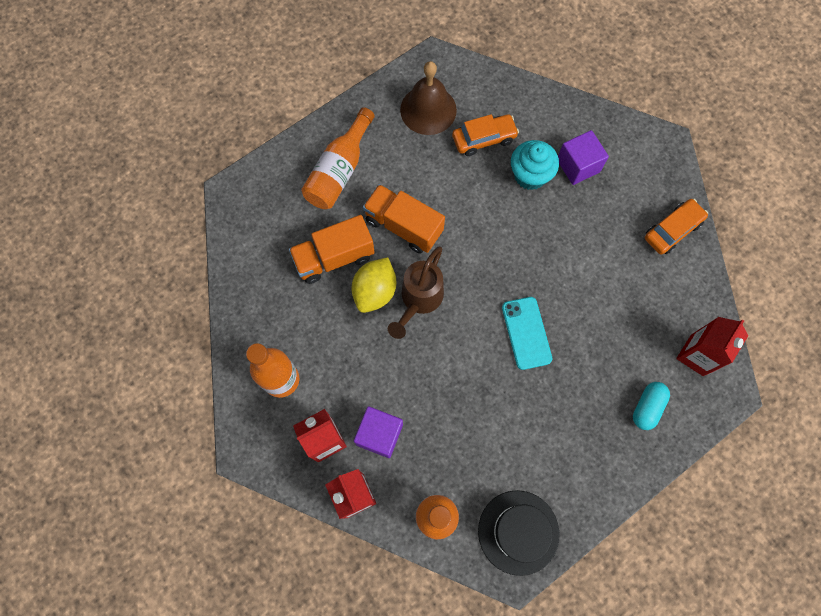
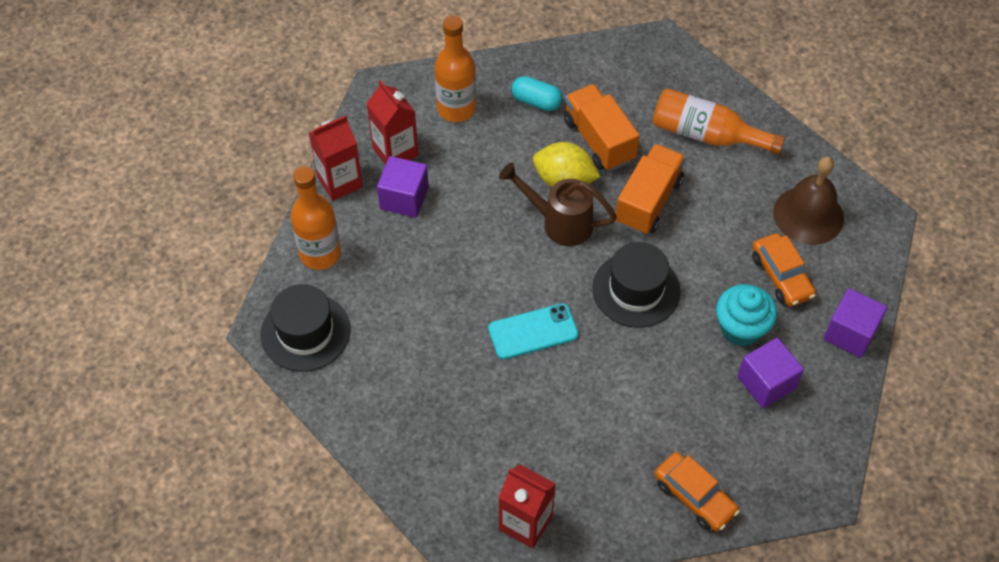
camera: 85 degrees right, 15 degrees down
turquoise capsule [633,382,670,430] -> turquoise capsule moved to [512,76,562,111]
none -> black hat [592,242,681,328]
none -> purple cube [823,288,887,358]

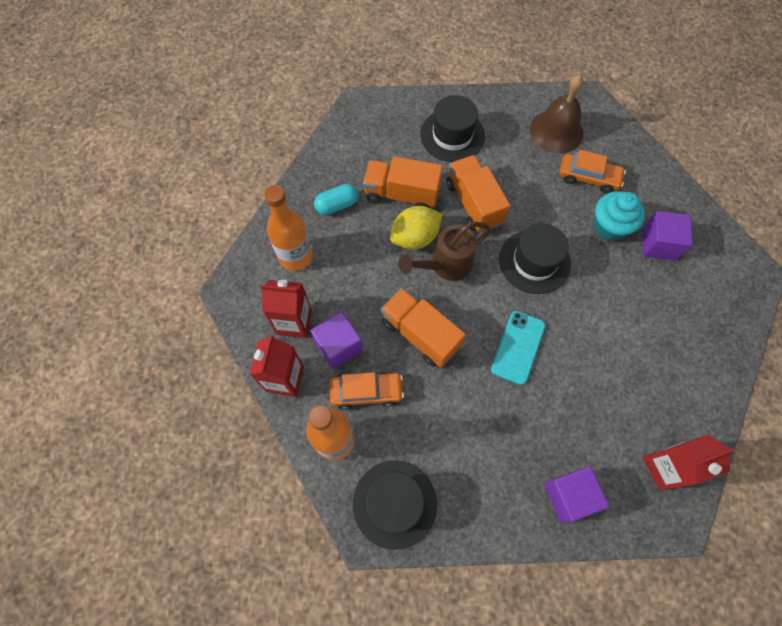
camera: 50 degrees left, 10 degrees up
orange bottle [653,88,785,155] -> black hat [420,95,485,162]
orange car [654,452,740,532] -> orange car moved to [329,372,404,410]
purple cube [823,288,887,358] -> purple cube moved to [544,467,609,522]
none -> orange truck [381,288,466,368]

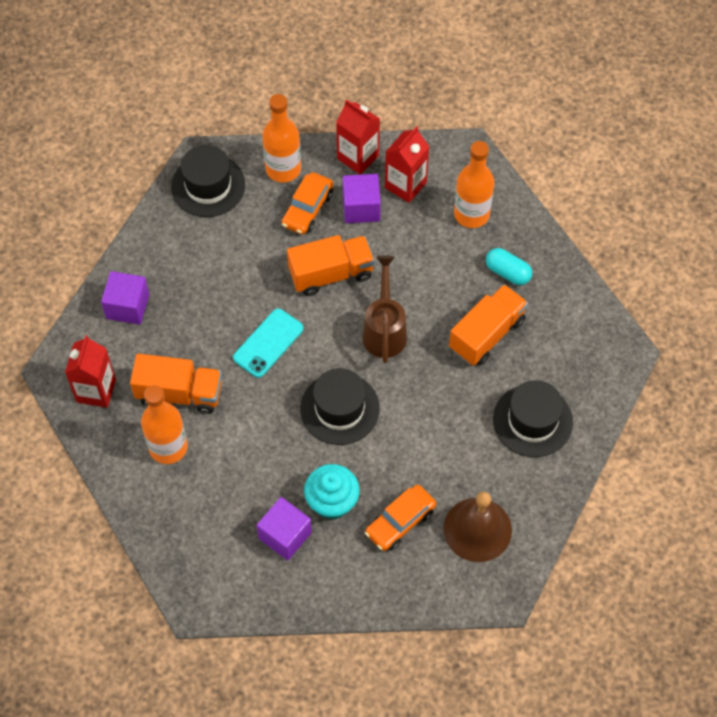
camera: 120 degrees right, 5 degrees down
turquoise capsule [314,184,358,215] -> turquoise capsule turned 60 degrees counterclockwise [486,248,532,285]
yellow lemon [390,206,443,249] -> none
orange truck [446,155,510,233] -> orange truck moved to [130,354,222,414]
turquoise phone [491,311,546,385] -> turquoise phone turned 75 degrees clockwise [233,308,304,378]
none -> orange bottle [141,385,188,464]

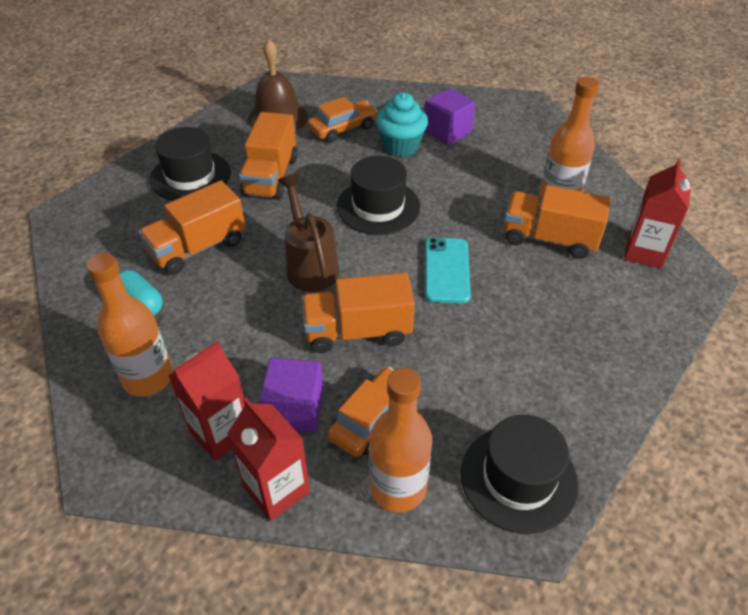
camera: 170 degrees left, 15 degrees down
purple cube [101,271,149,325] -> none
turquoise phone [233,308,304,378] -> turquoise phone turned 45 degrees counterclockwise [425,238,471,303]
brown watering can [362,256,407,363] -> brown watering can turned 150 degrees clockwise [278,174,339,292]
none -> orange truck [239,112,297,200]

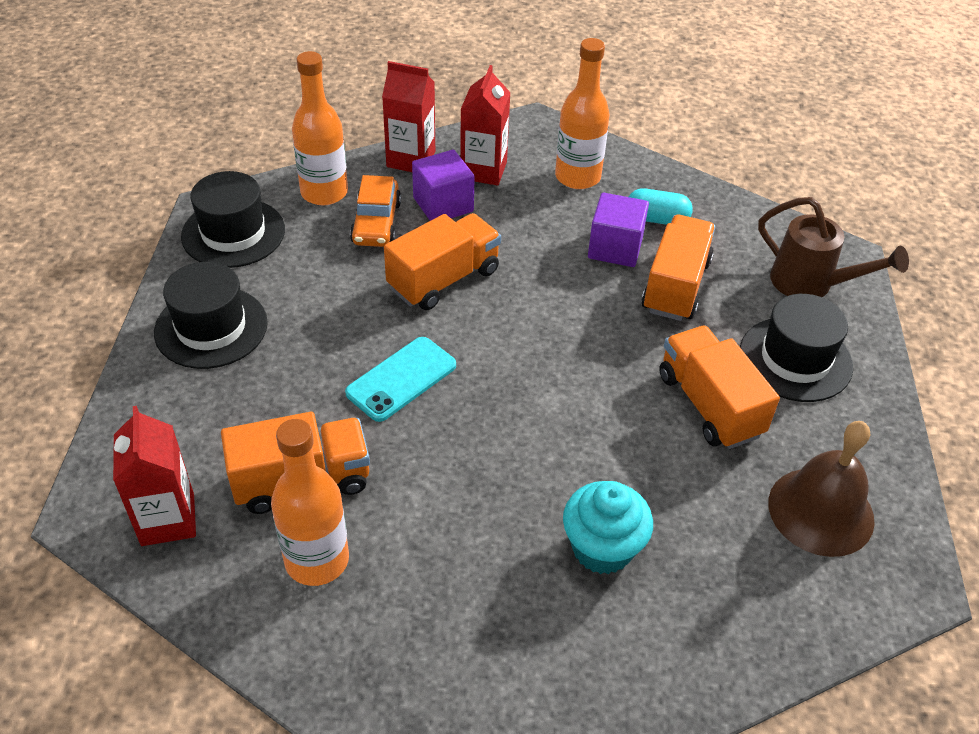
camera: 145 degrees right, 0 degrees up
brown watering can [278,174,339,292] -> brown watering can moved to [758,197,909,297]
orange car [308,97,378,142] -> none
black hat [337,156,420,235] -> black hat moved to [154,262,268,369]
purple cube [425,88,475,145] -> purple cube moved to [588,192,649,267]
turquoise phone [425,238,471,303] -> turquoise phone turned 75 degrees clockwise [345,337,456,422]

